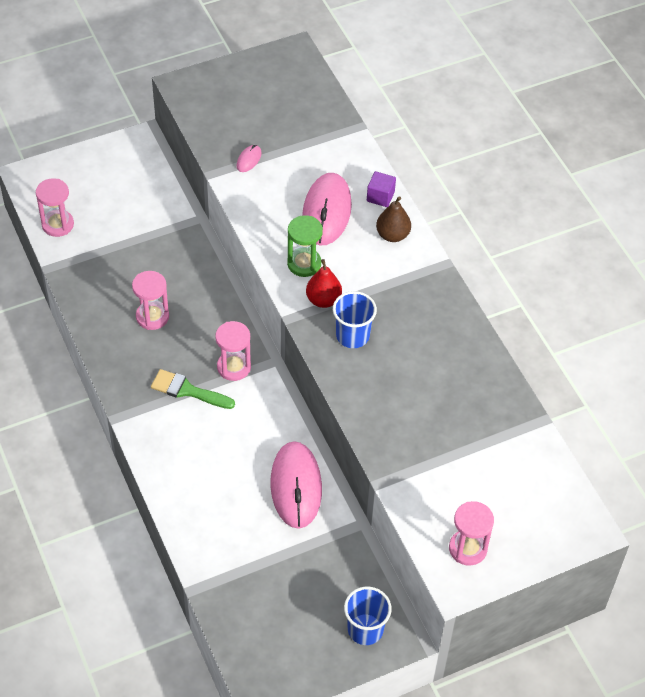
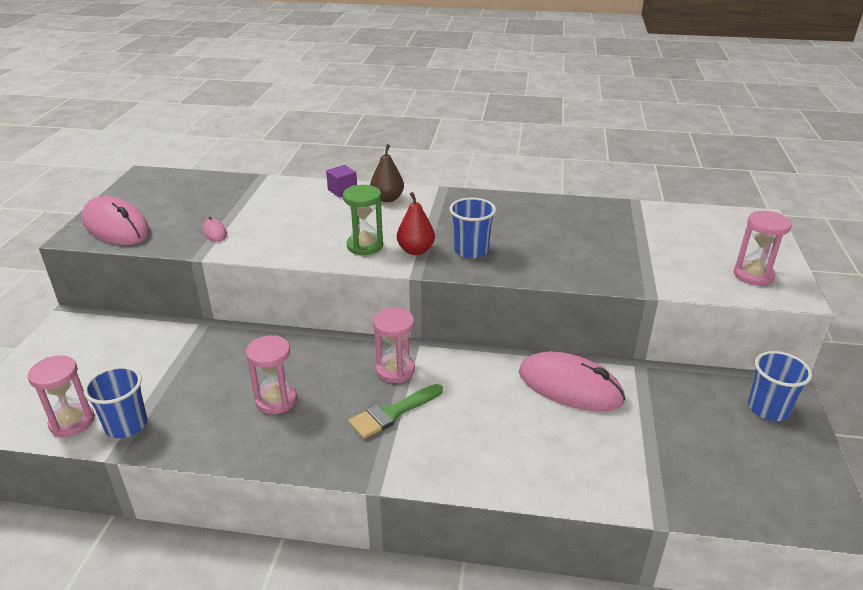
camera: 55 degrees left, 20 degrees down
pink mouse [302,173,352,245] -> pink mouse moved to [82,196,150,245]
none -> blue cup [84,366,147,438]

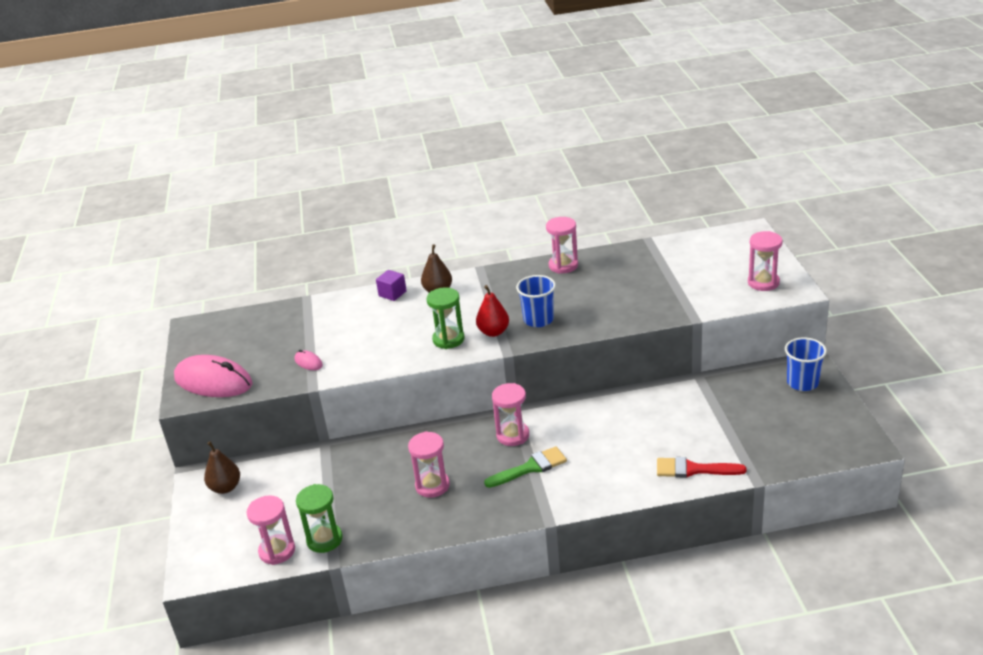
camera: 15 degrees left, 0 degrees up
blue cup [84,366,147,438] -> green hourglass [296,484,343,553]
green brush [348,384,443,439] -> green brush turned 150 degrees counterclockwise [484,446,567,488]
pink mouse [519,351,626,412] -> none
none -> brown pear [204,441,240,494]
none -> pink hourglass [546,217,578,274]
none -> red brush [657,457,747,478]

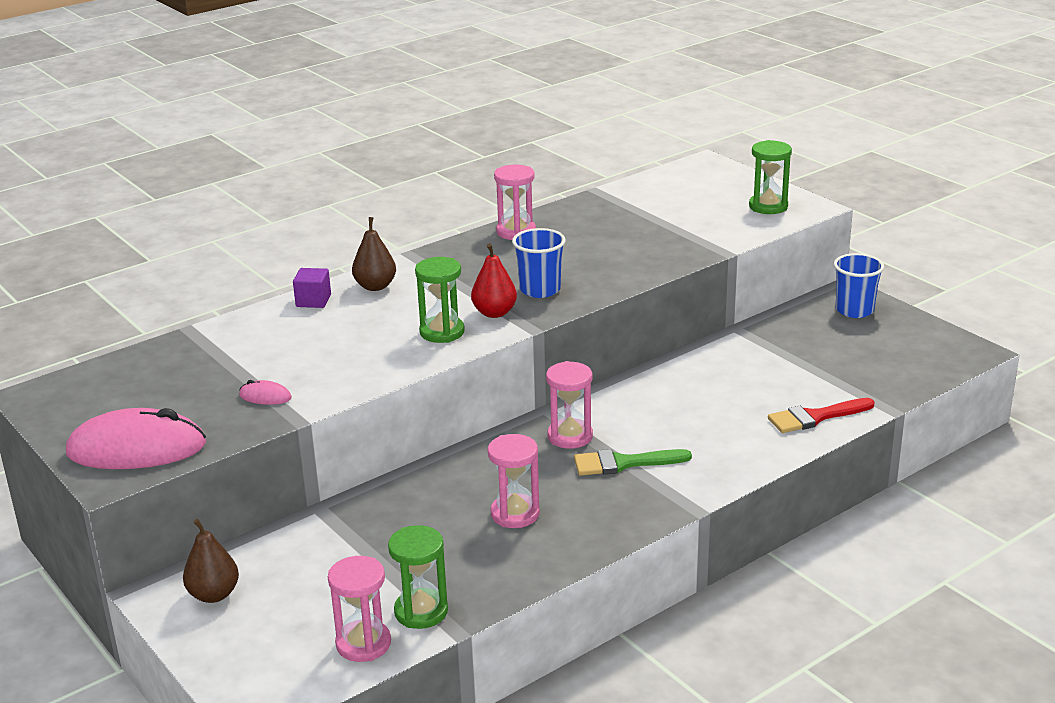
camera: 30 degrees left, 5 degrees down
green brush [484,446,567,488] -> green brush turned 135 degrees counterclockwise [574,449,692,476]
pink hourglass [748,231,783,291] -> green hourglass [749,140,792,214]

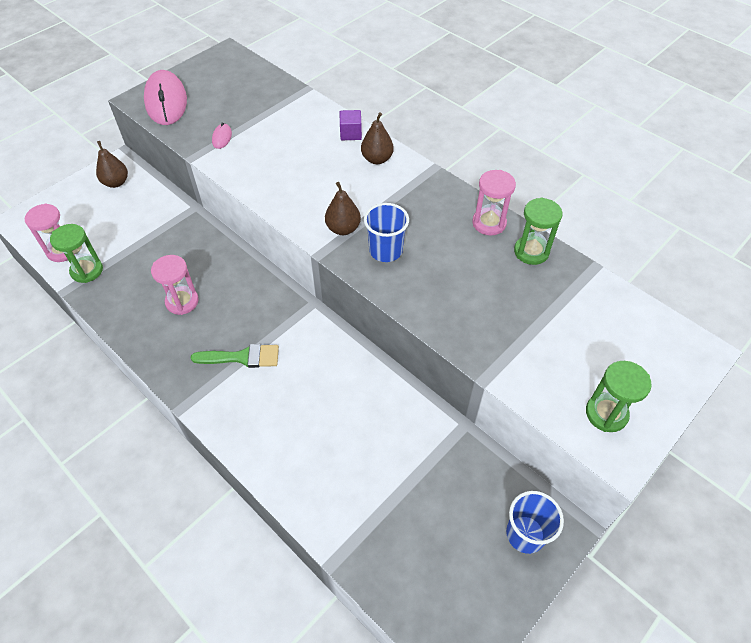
camera: 80 degrees right, 25 degrees up
green hourglass [415,257,465,343] -> green hourglass moved to [514,198,562,265]
red pear [471,243,517,318] -> brown pear [325,182,361,235]
pink hourglass [546,361,593,449] -> none
green brush [574,449,692,476] -> green brush turned 105 degrees clockwise [191,344,279,368]
red brush [768,398,875,433] -> none

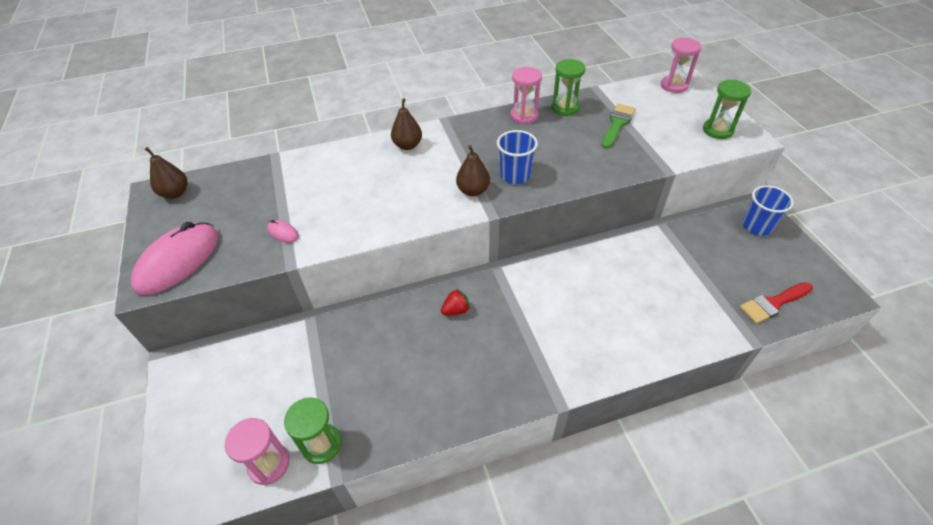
camera: 60 degrees left, 5 degrees down
brown pear [96,141,128,188] -> brown pear moved to [145,147,188,199]
pink mouse [144,70,187,125] -> pink mouse turned 75 degrees counterclockwise [131,222,218,295]
pink hourglass [151,255,199,315] -> pink hourglass moved to [661,37,702,93]
green brush [191,344,279,368] -> green brush moved to [602,104,636,149]
purple cube [340,110,362,140] -> none
none -> red strawberry [441,289,470,315]
none -> red brush [739,282,813,324]

